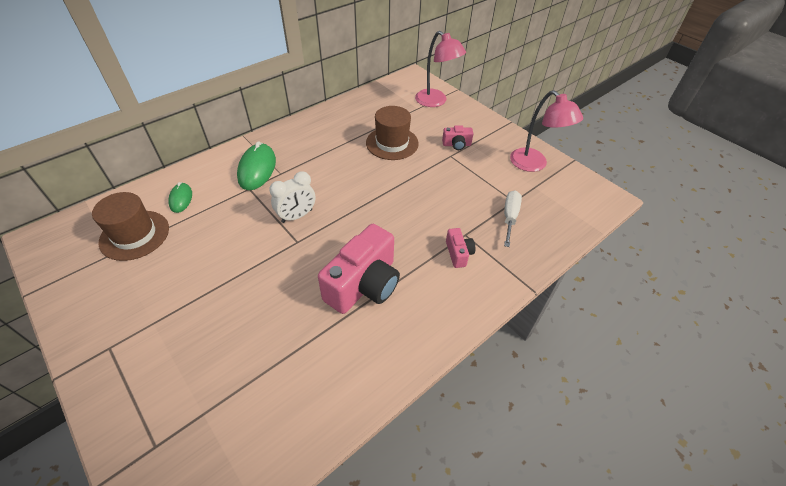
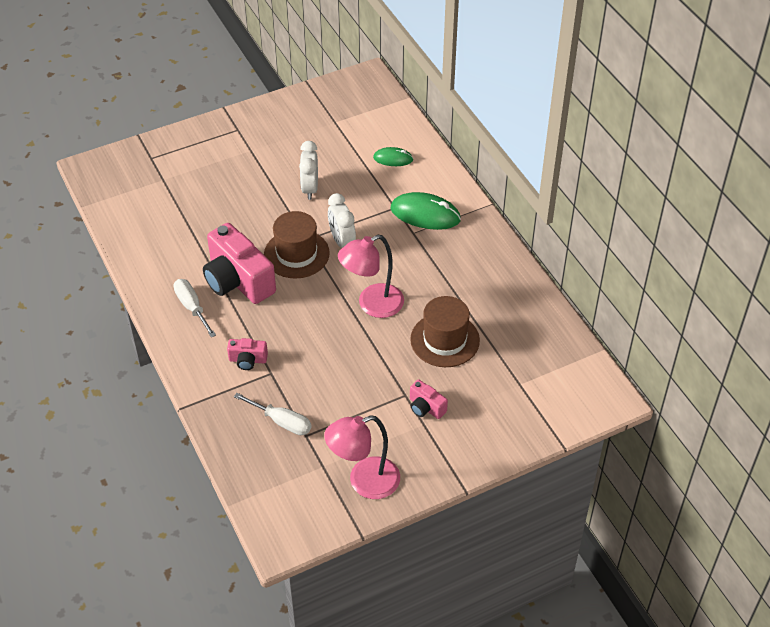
camera: 105 degrees right, 0 degrees up
brown hat [92,192,169,261] -> brown hat moved to [264,211,330,279]
pink lamp [415,31,466,107] -> pink lamp moved to [338,235,404,318]
pink camera [442,126,474,150] -> pink camera turned 60 degrees counterclockwise [410,380,448,419]
none -> white screwdriver [174,279,216,337]
none -> white clock [299,141,318,200]

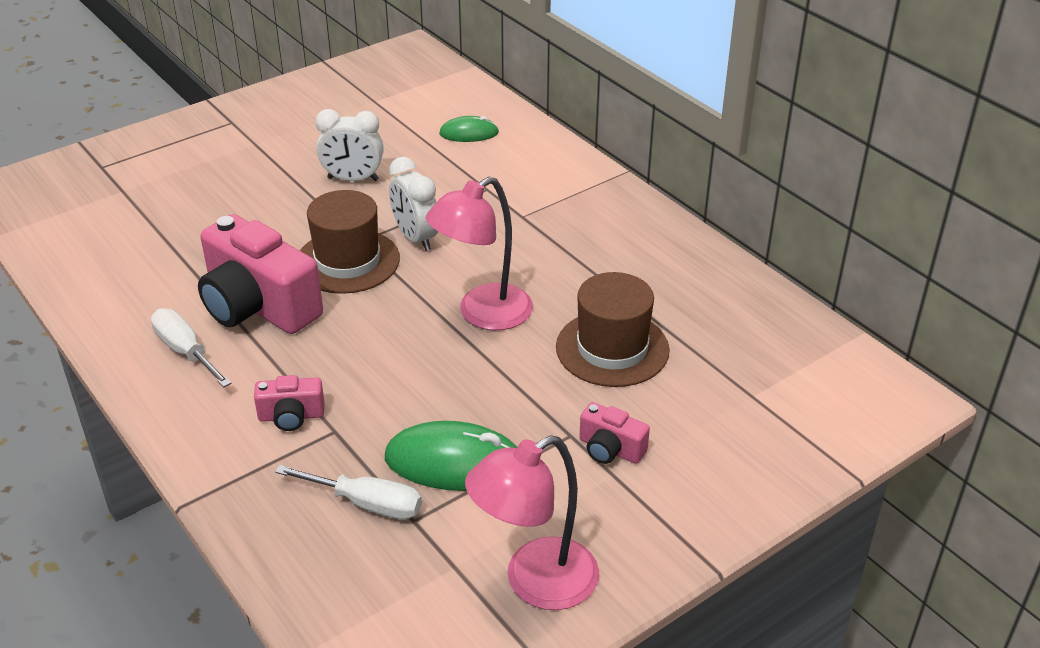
camera: 10 degrees left, 10 degrees down
white clock [299,141,318,200] -> white clock turned 75 degrees counterclockwise [315,109,384,181]
green mouse [391,192,461,230] -> green mouse moved to [385,421,517,491]

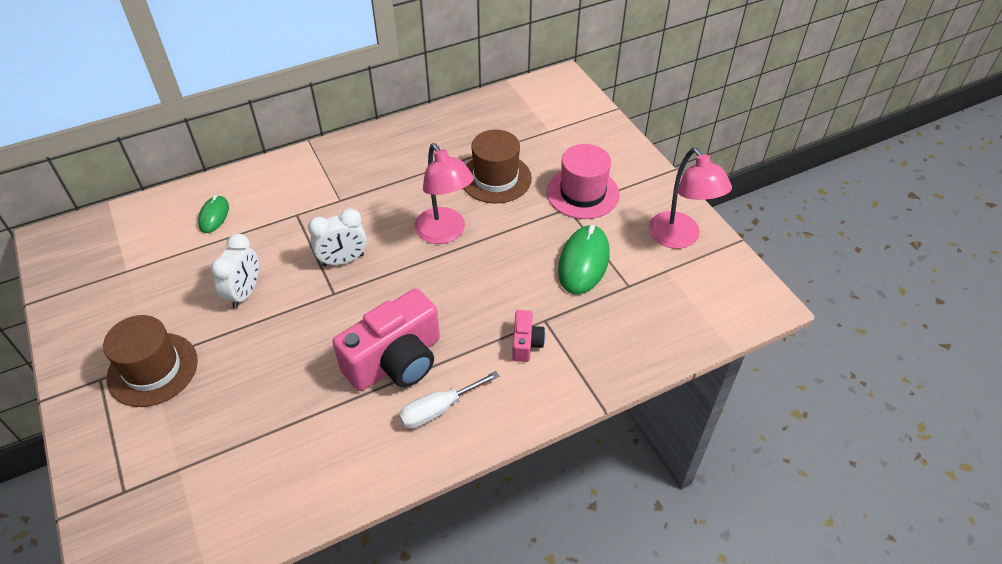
camera: 80 degrees left, 10 degrees up
white screwdriver [275,465,422,520] -> none
brown hat [300,190,400,294] -> brown hat moved to [103,315,198,407]
pink camera [579,402,650,464] -> pink hat [546,144,620,219]

